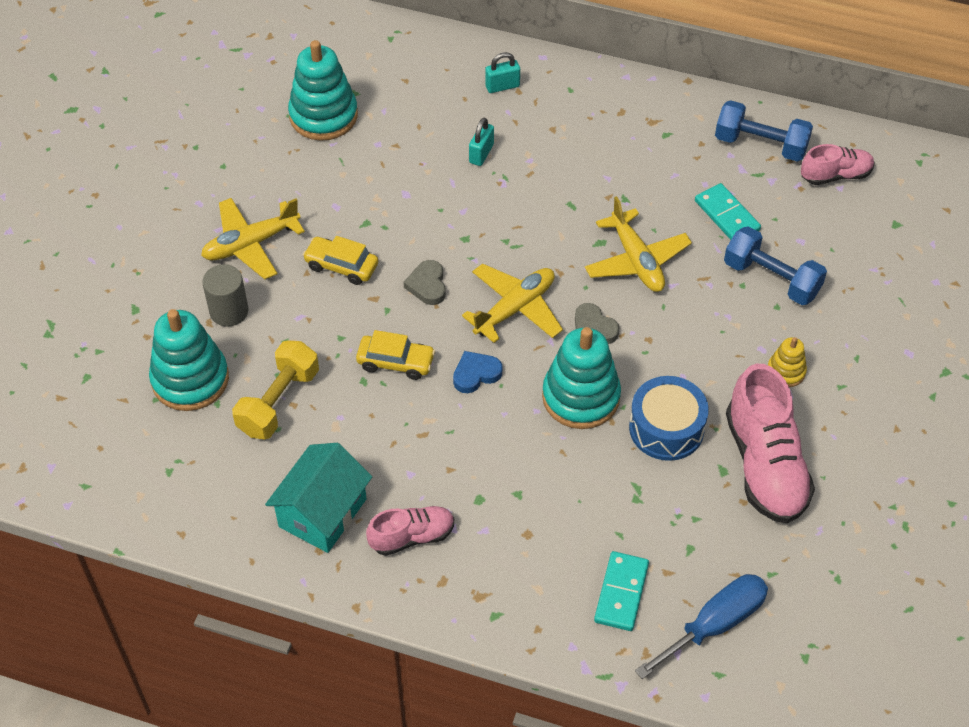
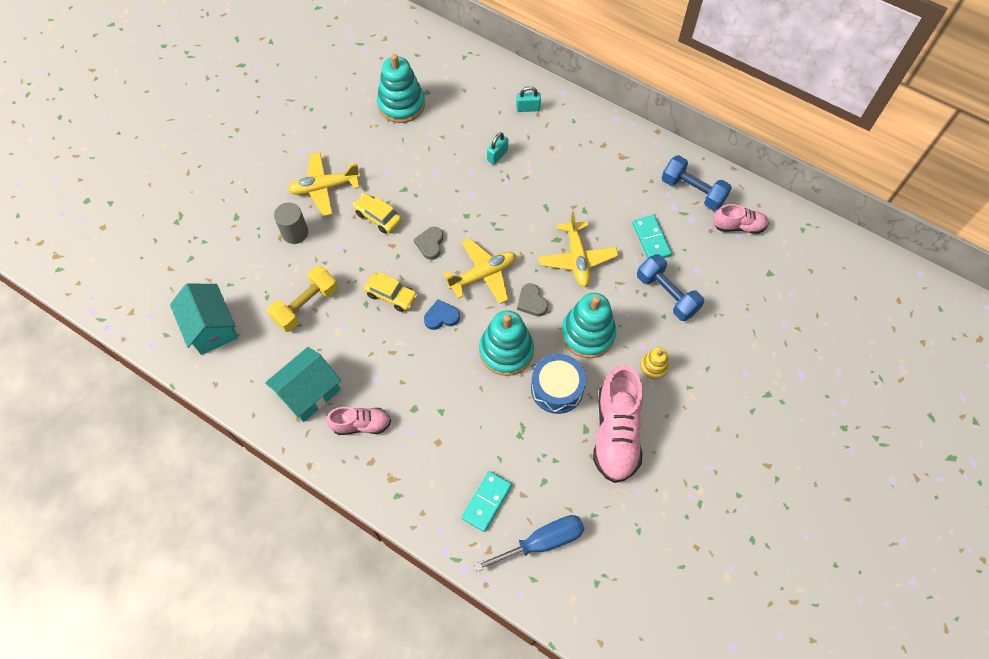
camera: 15 degrees right, 10 degrees up
turquoise stacking toy [149,309,229,411] -> turquoise stacking toy moved to [561,293,616,358]
none -> turquoise house [170,283,238,355]

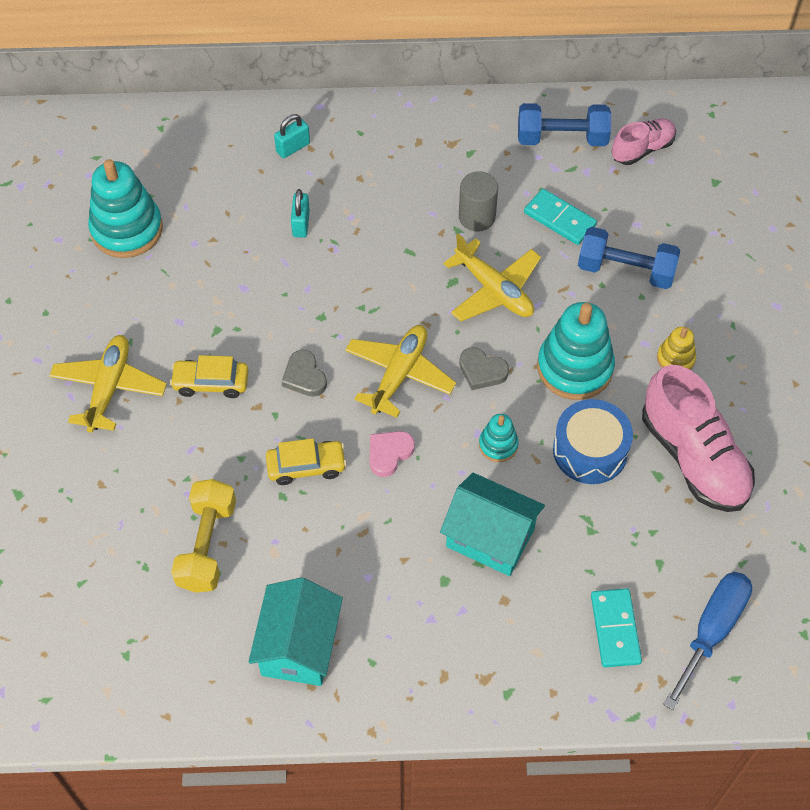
camera: 35 degrees left, 5 degrees down
turquoise house [170,283,238,355] -> turquoise house moved to [440,473,545,576]
grey cylinder [274,203,308,244] -> grey cylinder moved to [459,171,498,232]
yellow plane [287,152,360,216] -> yellow plane turned 150 degrees clockwise [49,335,167,433]
pink shoe [326,407,391,435] -> none
blue heart [424,299,460,330] -> pink heart [370,431,415,477]
turquoise stacking toy [479,310,534,376] -> turquoise stacking toy [479,414,519,462], size x0.50

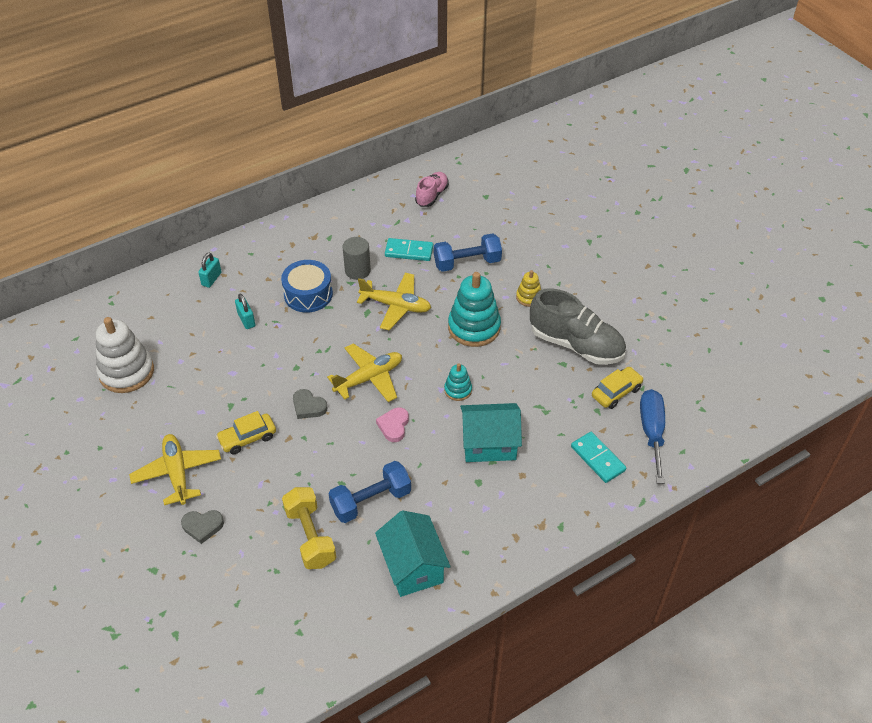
camera: 30 degrees left, 10 degrees down
turquoise stacking toy [88,159,163,258] -> white stacking toy [96,317,154,393]
yellow car [266,438,347,485] -> yellow car moved to [592,367,644,409]
yellow plane [345,325,456,418] -> yellow plane turned 60 degrees clockwise [327,343,402,402]
grey heart [459,347,509,390] -> grey heart moved to [181,510,224,544]
blue dumbbell [518,103,611,146] -> blue dumbbell moved to [328,461,411,523]
blue drum [553,399,633,484] -> blue drum moved to [281,260,333,313]
pink shoe [642,365,755,512] -> grey shoe [530,288,626,365]

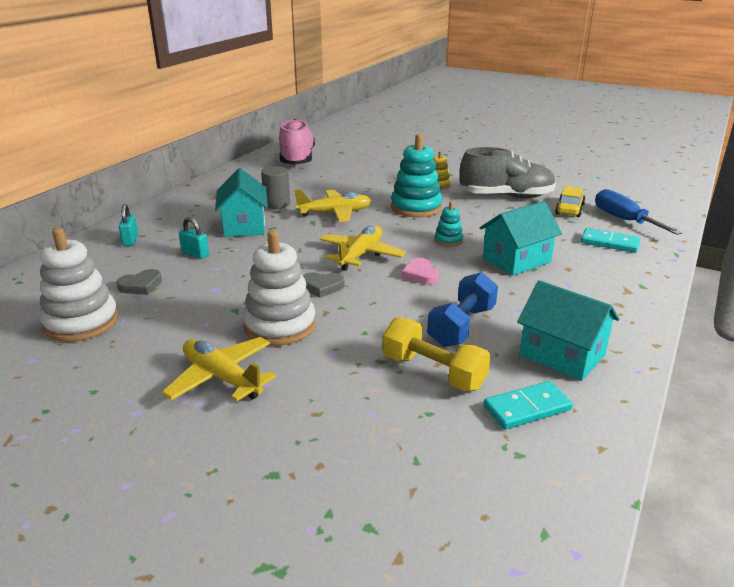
camera: 30 degrees left, 20 degrees down
grey heart [181,510,224,544] -> grey heart moved to [116,269,162,295]
yellow car [216,411,276,454] -> white stacking toy [243,230,316,346]
blue drum [281,260,333,313] -> turquoise house [215,168,268,237]
turquoise domino [385,238,433,261] -> turquoise domino moved to [483,381,573,429]
pink shoe [415,172,449,207] -> pink shoe [279,119,315,165], size x1.78
blue dumbbell [434,234,502,272] -> none

